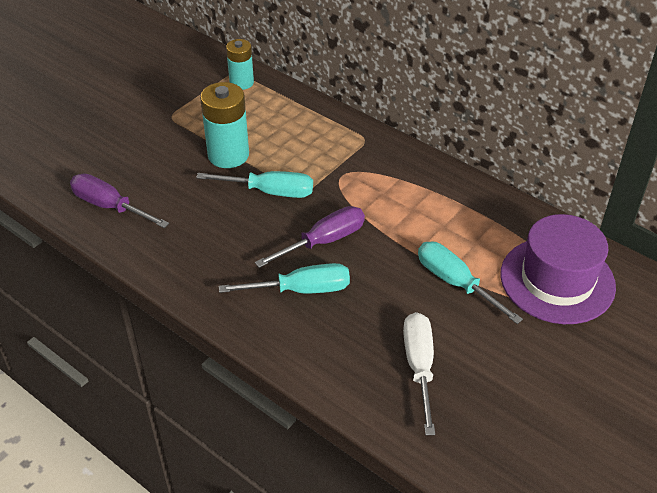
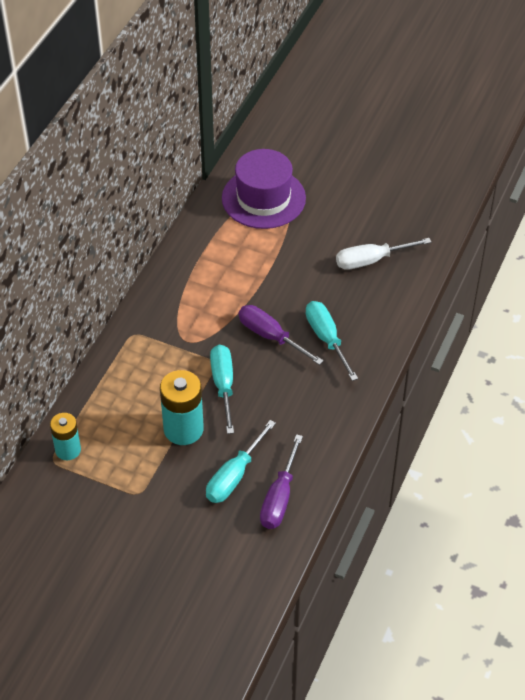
camera: 105 degrees left, 5 degrees up
turquoise screwdriver [418,241,523,324] -> turquoise screwdriver moved to [206,420,276,503]

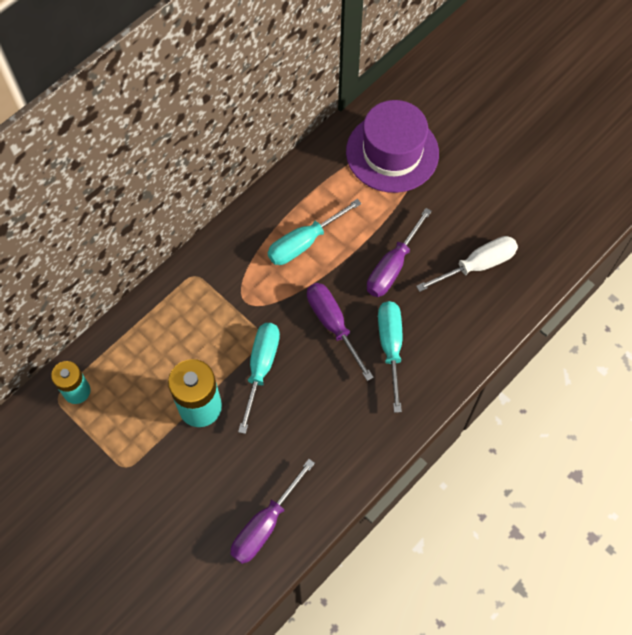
camera: 20 degrees right, 15 degrees up
turquoise screwdriver [206,420,276,503] -> turquoise screwdriver moved to [268,199,362,265]
white screwdriver [336,238,432,270] -> white screwdriver turned 150 degrees clockwise [416,236,518,292]
none -> purple screwdriver [367,208,432,297]

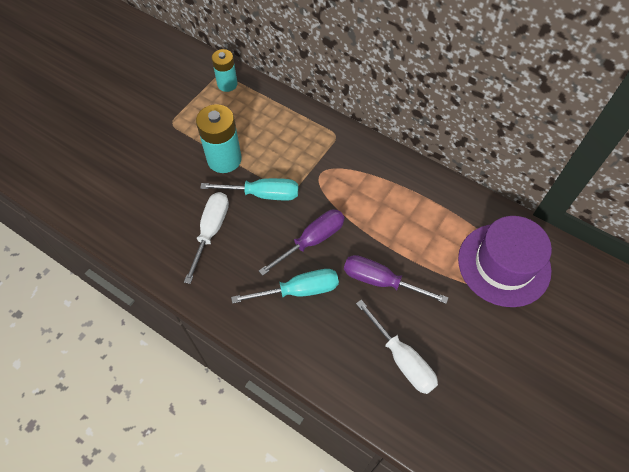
camera: 80 degrees right, 5 degrees down
purple screwdriver [230,459,315,564] -> none
turquoise screwdriver [268,199,362,265] -> none
none -> white screwdriver [184,192,229,284]

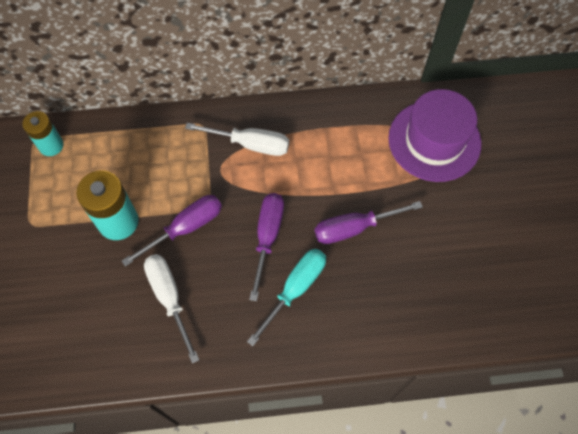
camera: 40 degrees left, 5 degrees up
turquoise screwdriver [200,178,298,200] -> purple screwdriver [122,195,222,267]
white screwdriver [356,300,438,394] -> white screwdriver moved to [185,123,289,156]

